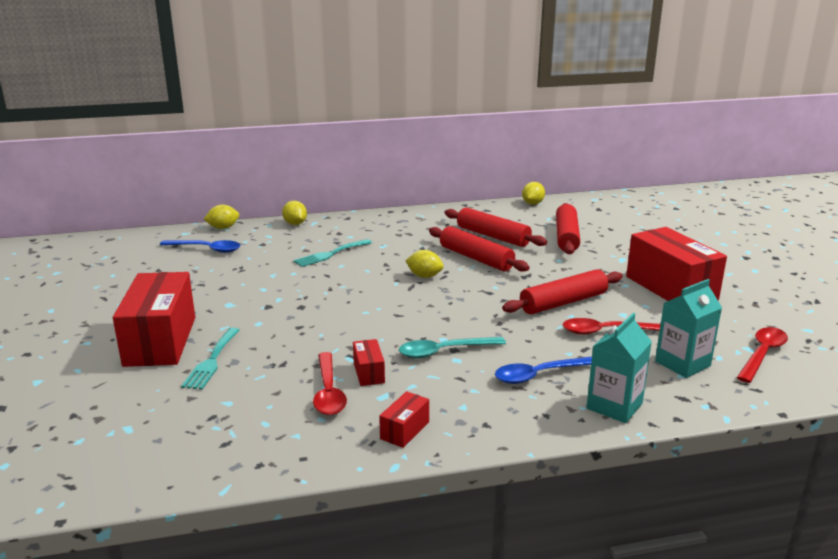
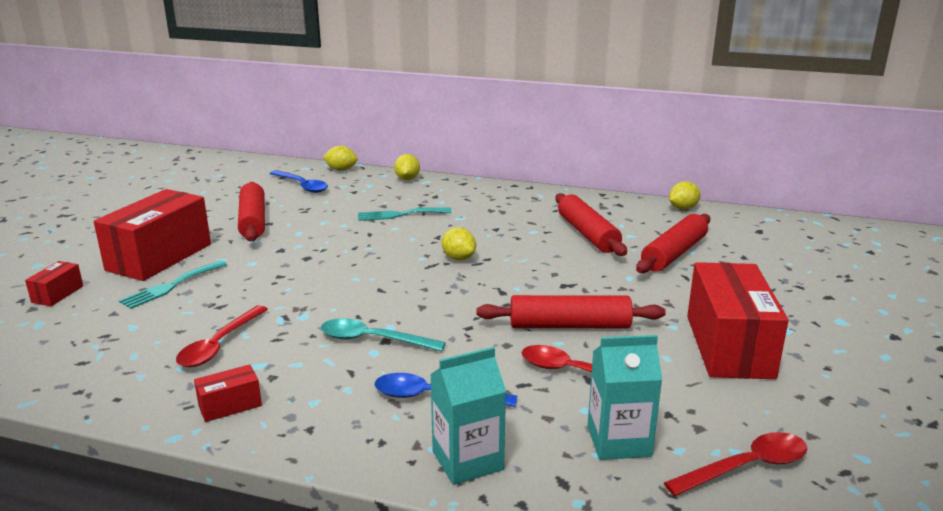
camera: 30 degrees right, 0 degrees up
red box [353,339,385,386] -> red box moved to [25,261,83,306]
red rolling pin [429,226,530,272] -> red rolling pin moved to [238,182,265,242]

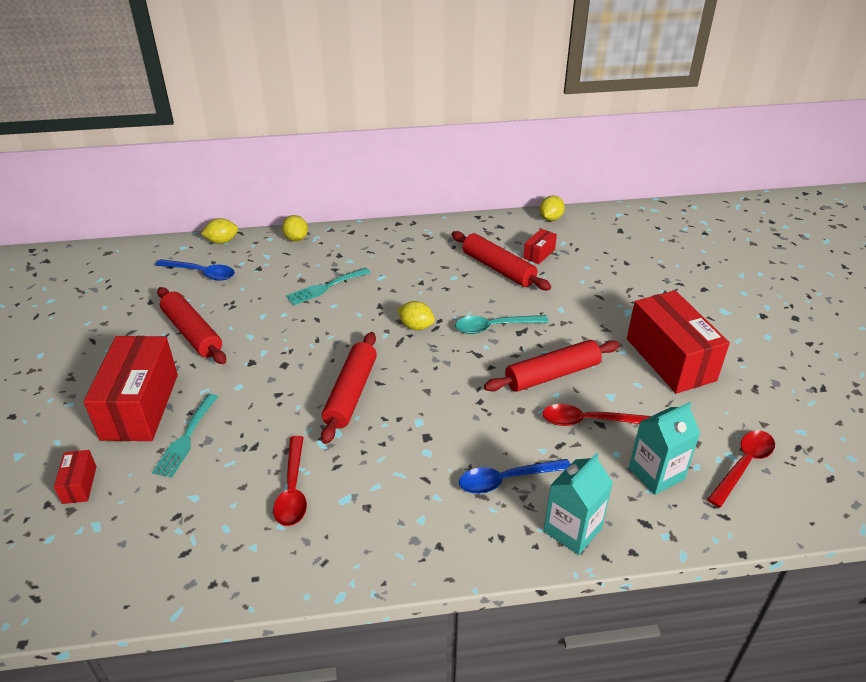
camera: 25 degrees left, 15 degrees up
red box [194,364,262,422] -> red box moved to [523,229,557,264]
turquoise spoon [321,318,446,351] -> turquoise spoon moved to [455,315,549,334]
red rolling pin [636,214,710,273] -> red rolling pin moved to [321,332,377,444]

